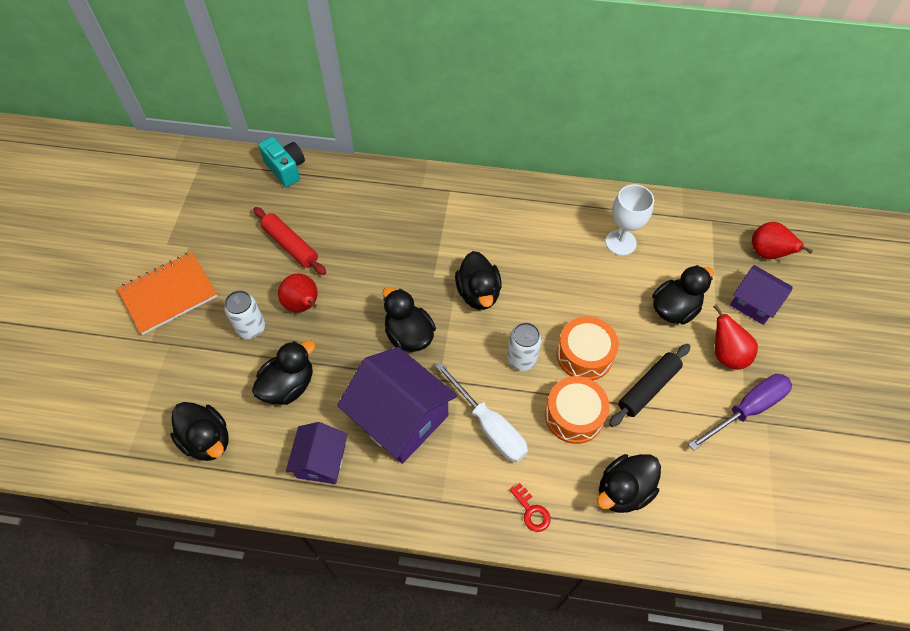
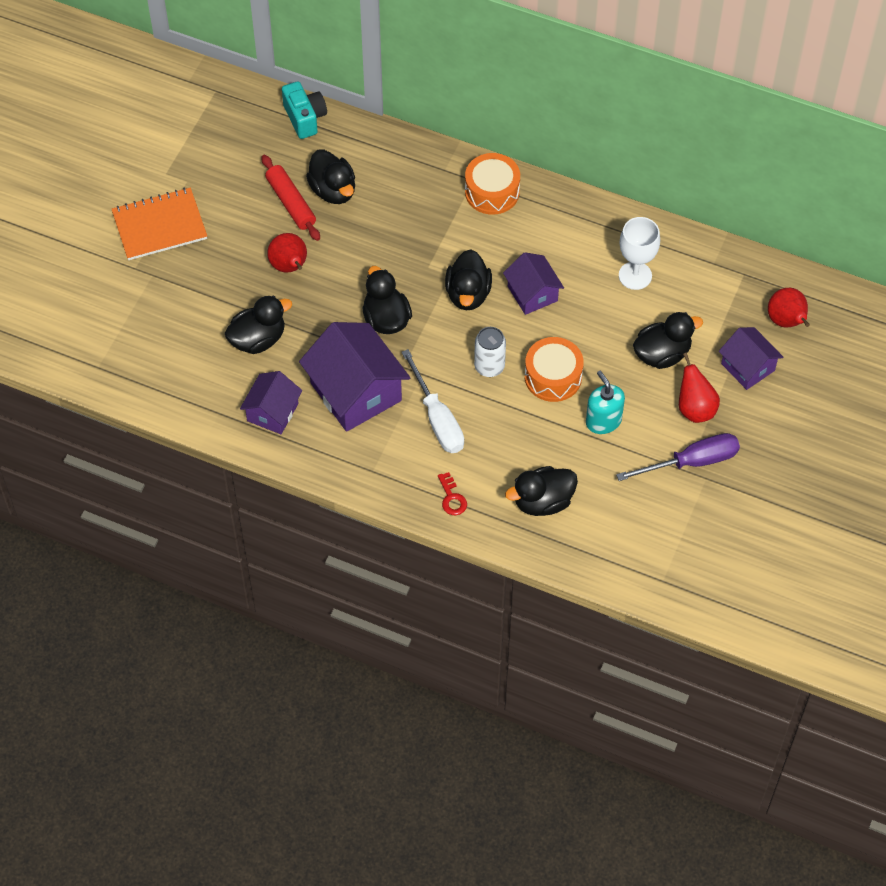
camera: 15 degrees right, 0 degrees up
black duck [170,402,228,461] -> black duck moved to [306,149,355,204]
white can [224,290,265,339] -> none
orange drum [545,376,609,444] -> orange drum moved to [465,153,520,215]
black rolling pin [609,344,690,427] -> turquoise soap dispenser [586,371,625,434]
none -> purple house [503,252,564,315]

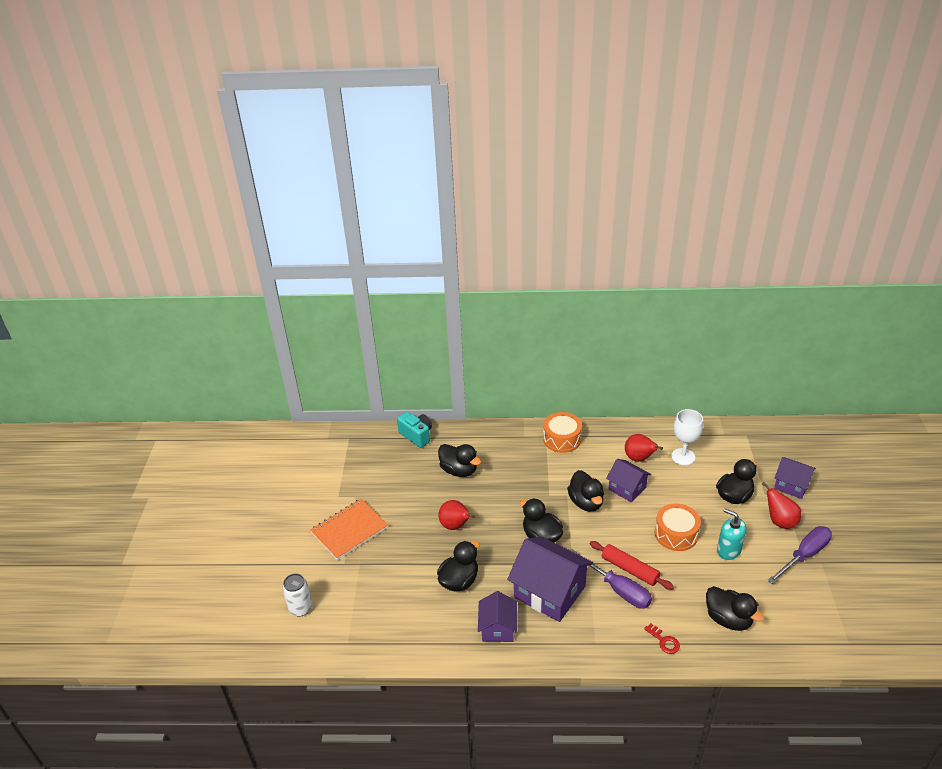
camera: 20 degrees left, 20 degrees down
red rolling pin [262,155,320,241] -> red rolling pin moved to [590,541,674,590]
white screwdriver [401,349,464,453] -> purple screwdriver [570,549,652,609]
white can [474,327,506,377] -> white can moved to [282,573,312,617]
black duck [505,466,578,516] -> black duck turned 90 degrees counterclockwise [706,586,764,631]
red pear [768,288,810,327] -> red pear moved to [625,434,663,462]

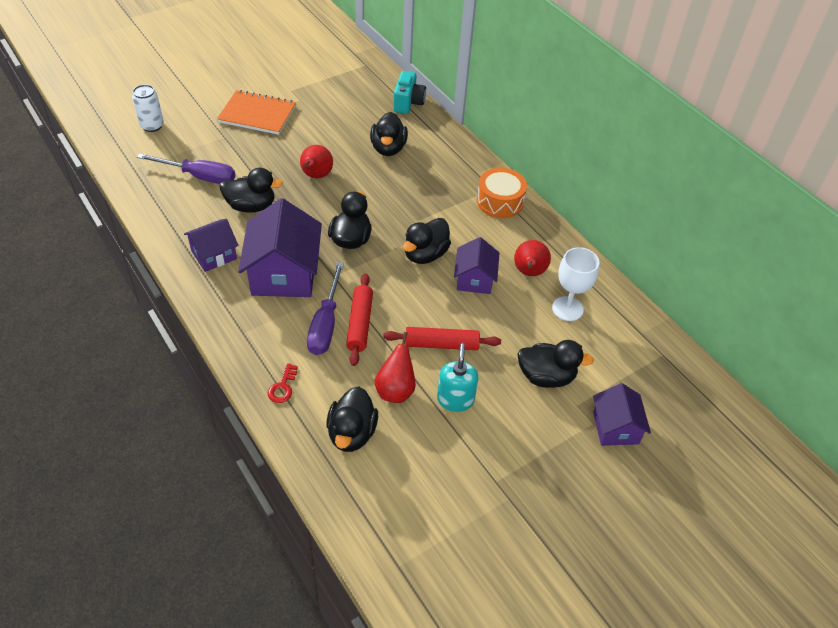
camera: 50 degrees right, 10 degrees up
orange drum [655,503,701,551] -> red rolling pin [383,327,501,350]
red pear [762,482,801,529] -> red pear moved to [374,332,416,403]
purple screwdriver [767,526,832,584] -> purple screwdriver moved to [137,153,235,184]

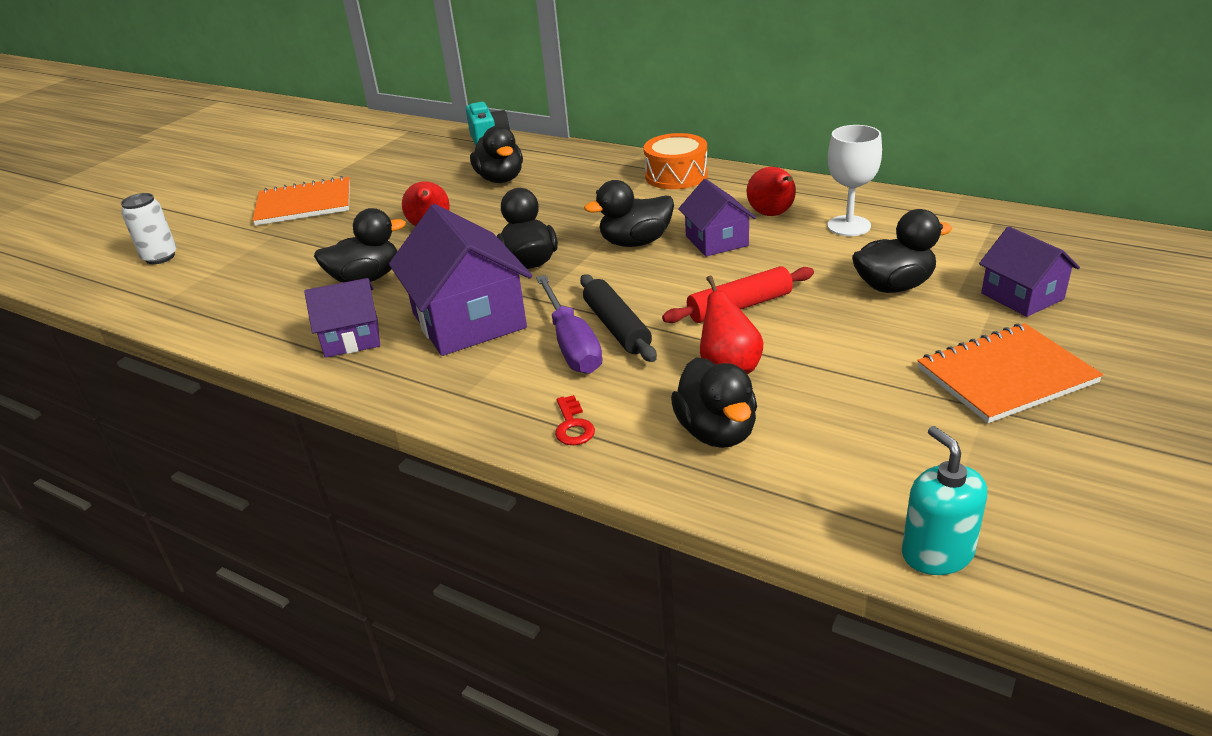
camera: 20 degrees left, 15 degrees down
purple screwdriver [137,153,235,184] -> none
purple house [184,219,238,272] -> purple house turned 45 degrees clockwise [304,278,380,358]
red rolling pin [346,274,373,366] -> black rolling pin [580,274,657,362]
black duck [403,218,451,264] -> black duck turned 60 degrees clockwise [584,180,674,247]
turquoise soap dispenser [437,344,479,412] -> turquoise soap dispenser moved to [902,426,987,575]
none -> orange notebook [917,323,1103,423]

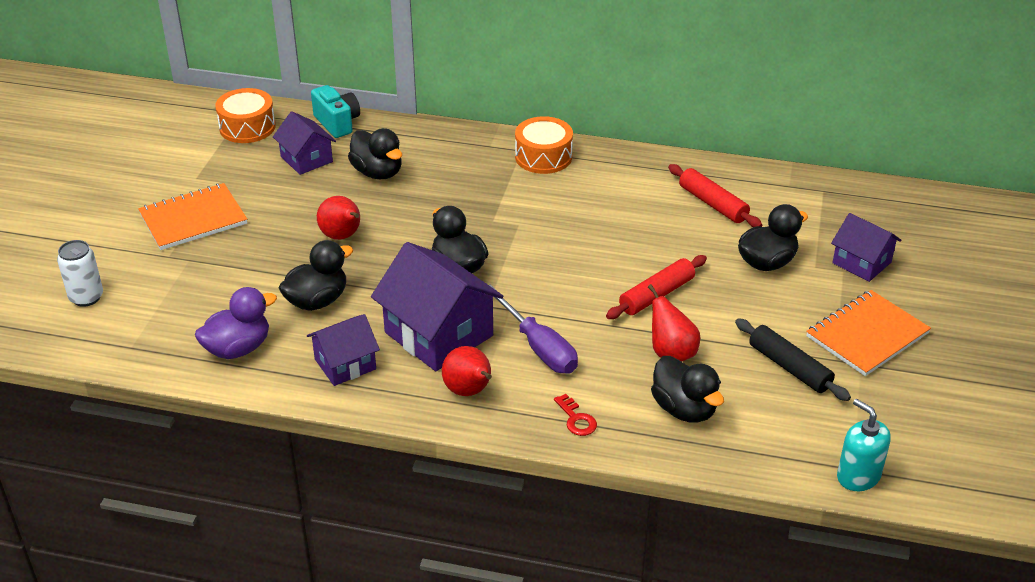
camera: 20 degrees left, 5 degrees up
black rolling pin [580,274,657,362] -> black rolling pin moved to [735,318,851,401]
black duck [584,180,674,247] -> none
purple house [678,179,756,257] -> purple house moved to [273,111,336,175]
red pear [747,167,796,216] -> red pear moved to [442,346,492,396]
white goblet [827,125,882,236] -> red rolling pin [668,164,762,227]
none -> purple duck [195,287,277,359]
none -> orange drum [215,88,276,143]

